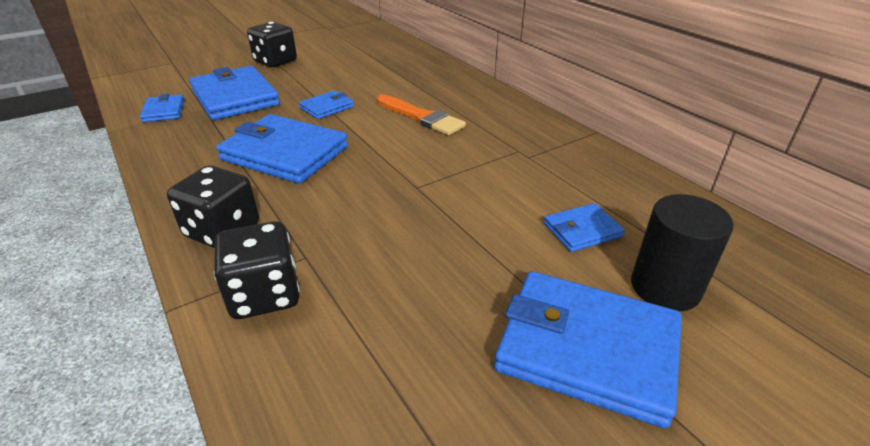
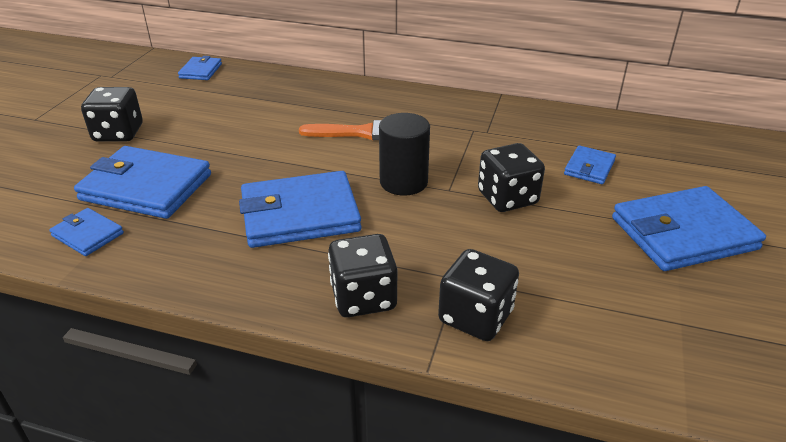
camera: 40 degrees left, 0 degrees up
blue wallet [299,90,354,119] -> blue wallet moved to [178,56,222,80]
black cylinder [631,194,734,311] -> black cylinder moved to [379,113,430,196]
none -> black dice [478,143,545,212]

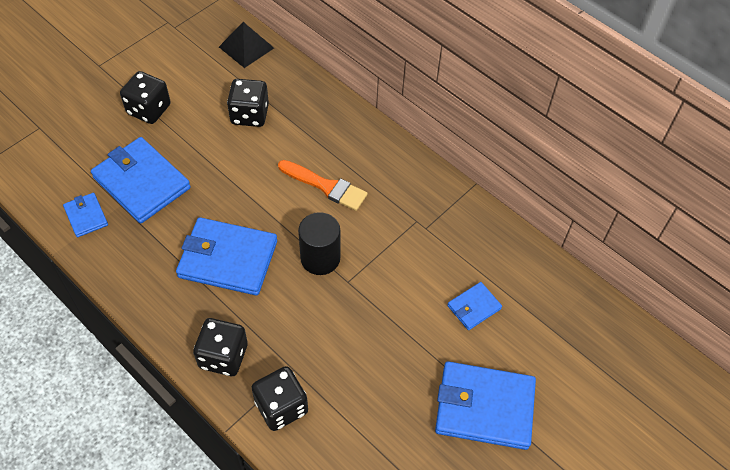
camera: 25 degrees right, 20 degrees up
blue wallet [178,56,222,80] -> black pyramid [219,22,274,68]
black dice [478,143,545,212] -> black dice moved to [227,79,269,127]

